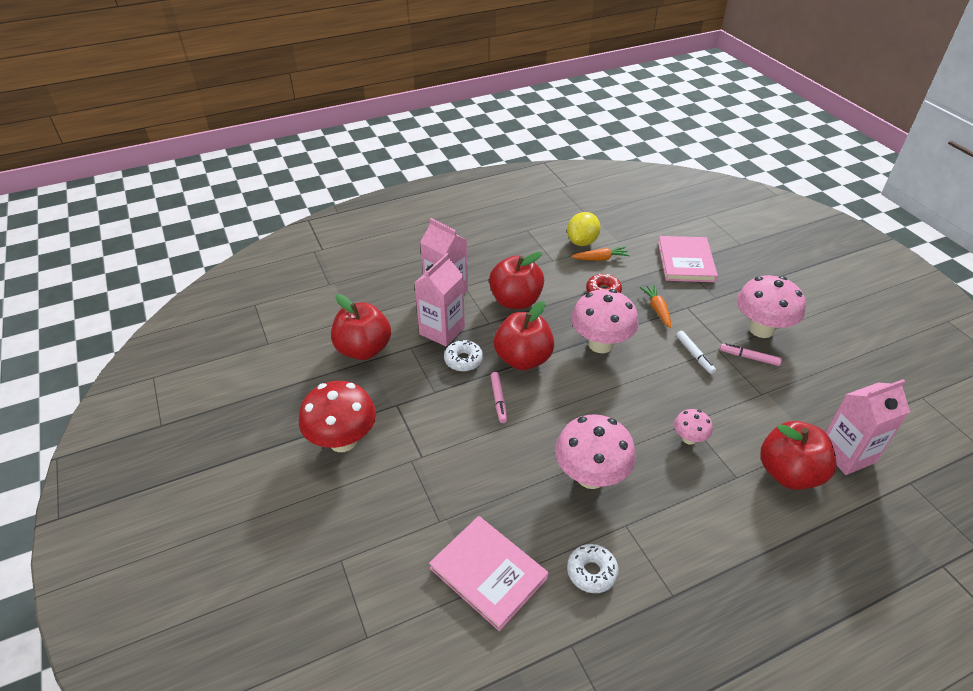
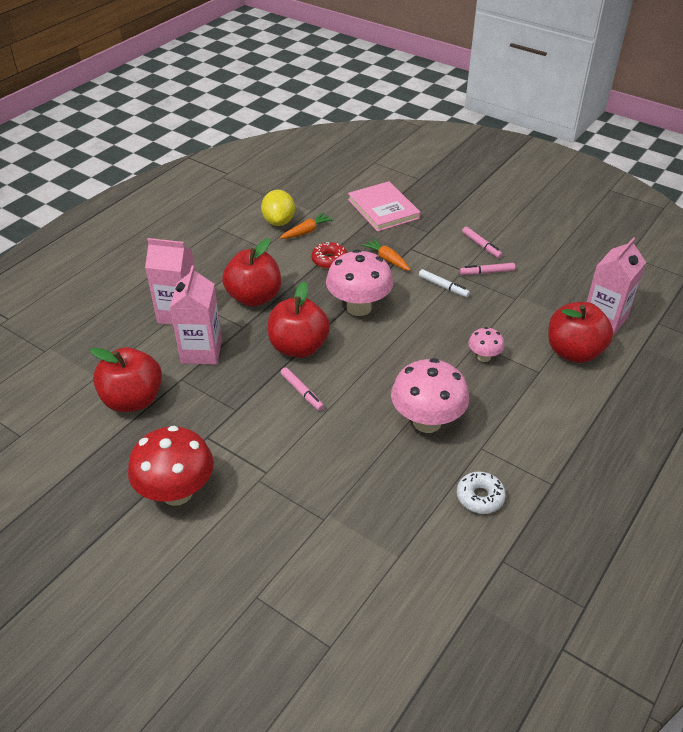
camera: 30 degrees left, 0 degrees up
pink book [429,516,549,631] -> none
white donut [444,340,483,371] -> none
pink mushroom [737,275,806,338] -> pink marker [462,227,503,258]

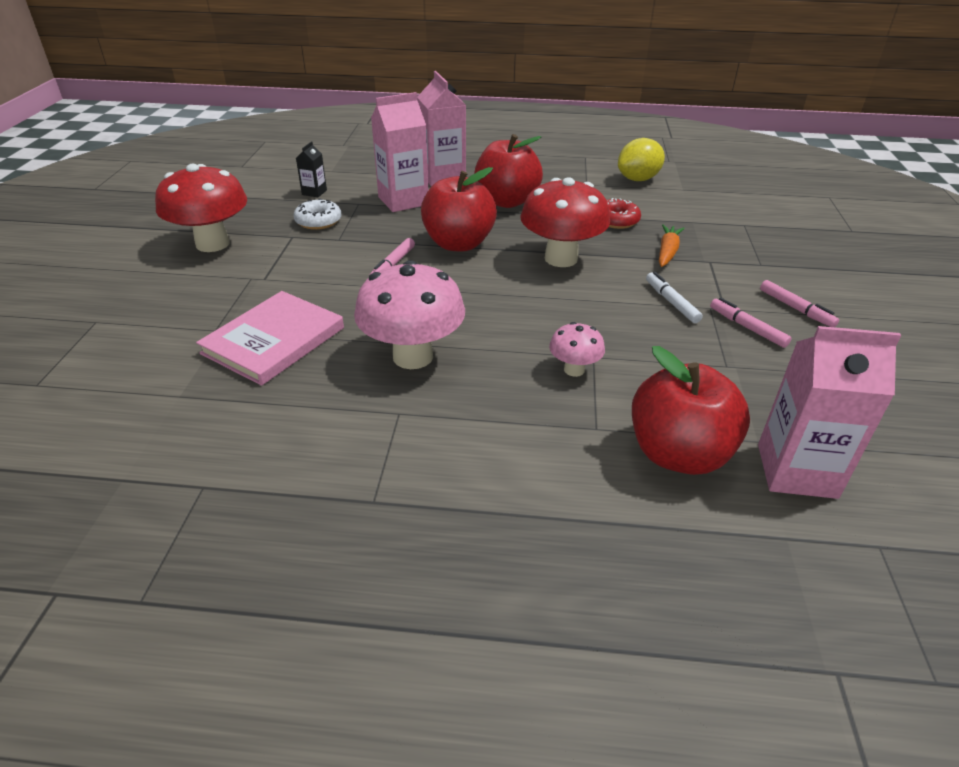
camera: 60 degrees right, 5 degrees down
red apple [90,347,162,412] -> black carton [296,141,327,197]
orange carrot [280,213,334,239] -> none
pink mushroom [326,249,393,316] -> red mushroom [520,177,610,267]
pink book [348,181,421,232] -> pink book moved to [196,291,344,386]
white marker [419,269,470,297] -> white marker turned 150 degrees clockwise [646,272,703,323]
white donut [457,471,506,514] -> white donut moved to [294,198,341,230]
pink marker [462,227,503,258] -> pink marker turned 60 degrees counterclockwise [760,280,839,327]

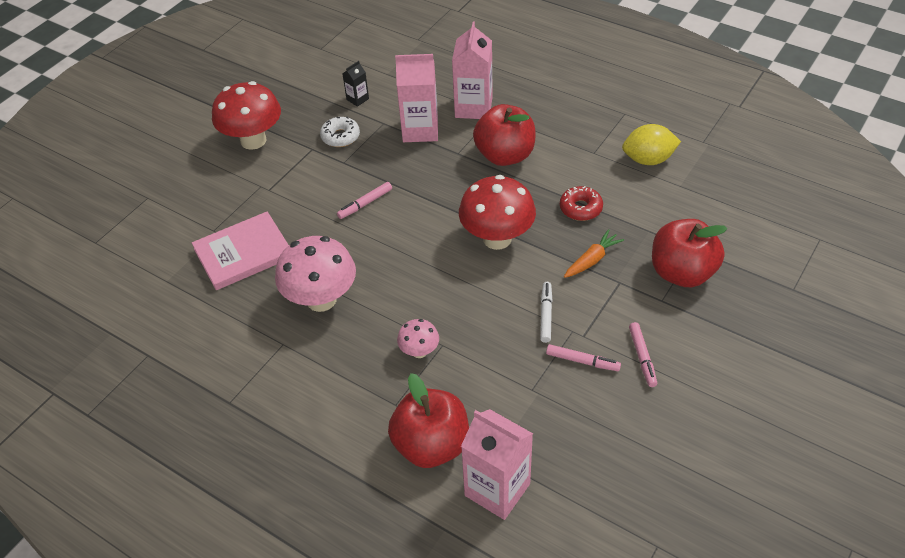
camera: 30 degrees right, 10 degrees up
red apple [421,167,497,251] -> red apple moved to [652,219,727,287]
pink marker [710,298,792,348] -> pink marker turned 120 degrees clockwise [546,344,621,371]

